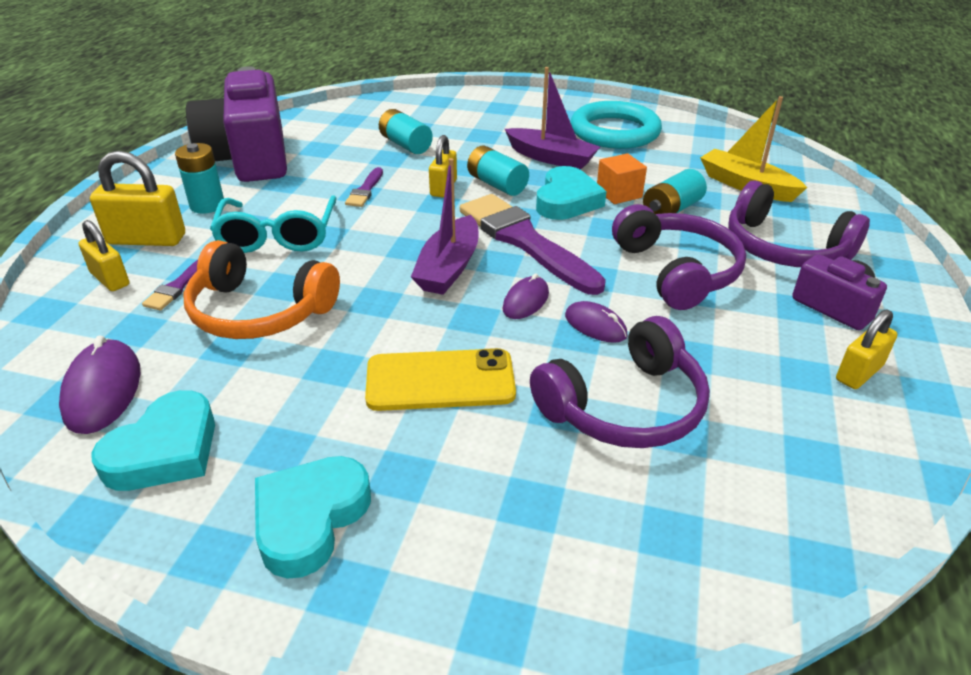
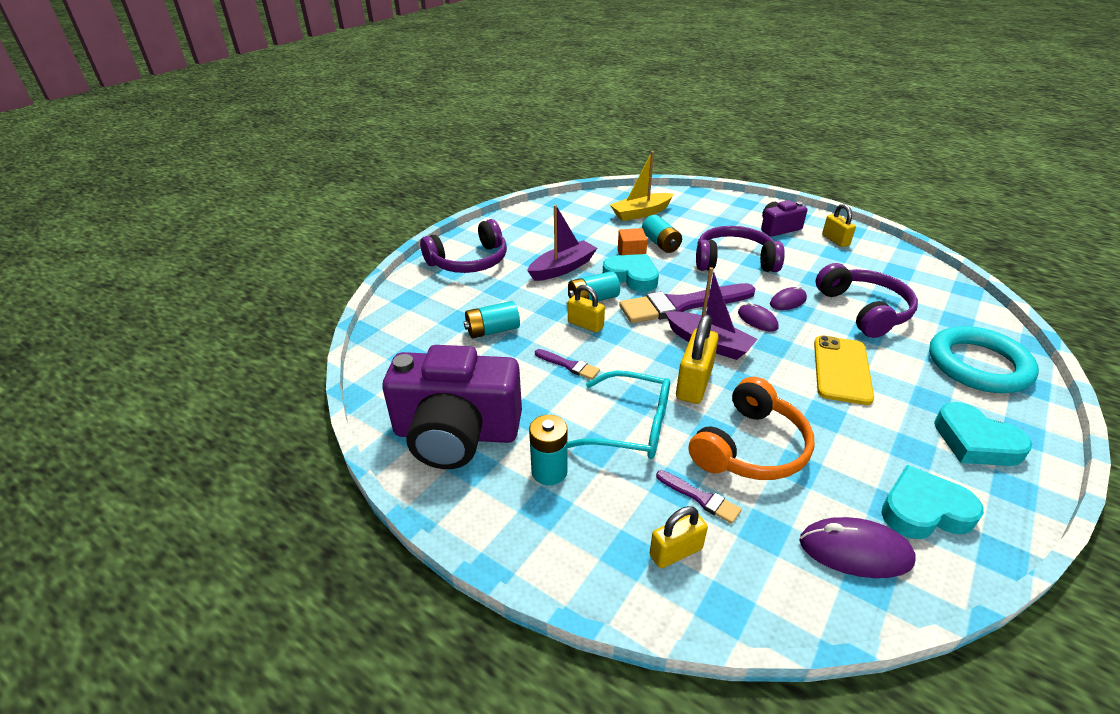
camera: 70 degrees left, 0 degrees up
yellow padlock [90,151,185,246] -> yellow padlock moved to [676,314,719,404]
turquoise heart [91,390,215,491] -> turquoise heart turned 60 degrees counterclockwise [881,465,984,539]
turquoise ring [571,101,662,149] -> turquoise ring moved to [929,326,1039,393]
purple headphones [728,180,870,267] -> purple headphones moved to [420,219,507,273]

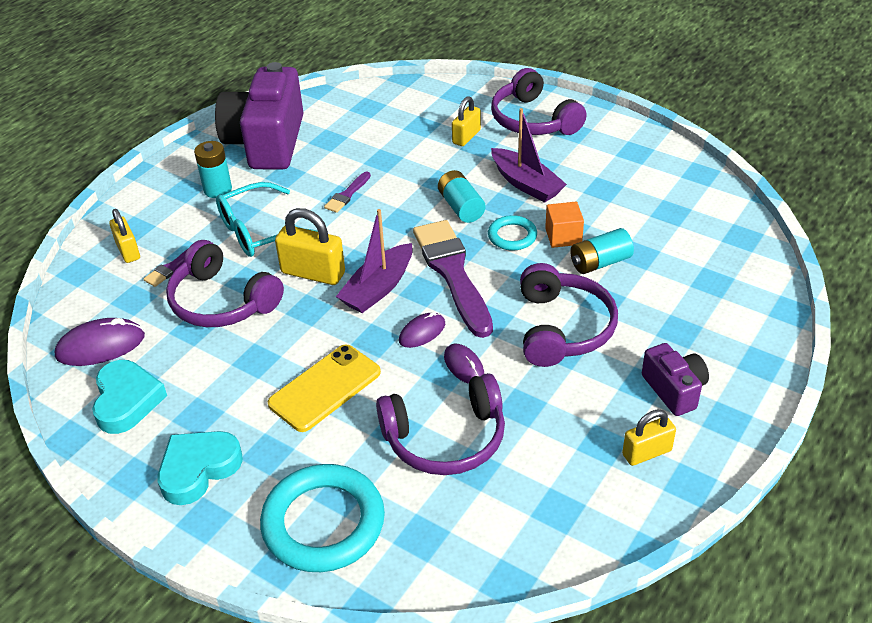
camera: 90 degrees right, 5 degrees up
turquoise battery [464,301,520,338] -> none
turquoise glasses [567,371,670,459] -> turquoise glasses turned 45 degrees clockwise [216,182,318,257]
yellow padlock [568,285,605,333] -> yellow padlock moved to [452,96,481,146]
turquoise heart [603,254,659,292] -> turquoise ring [488,215,537,250]
yellow boat [610,151,674,221] -> none
orange headphones [689,377,814,480] -> purple headphones [166,240,284,327]
purple mouse [799,517,916,578] -> purple mouse turned 60 degrees clockwise [55,318,145,366]
yellow phone [814,336,874,405] -> yellow phone turned 60 degrees counterclockwise [268,344,381,432]

